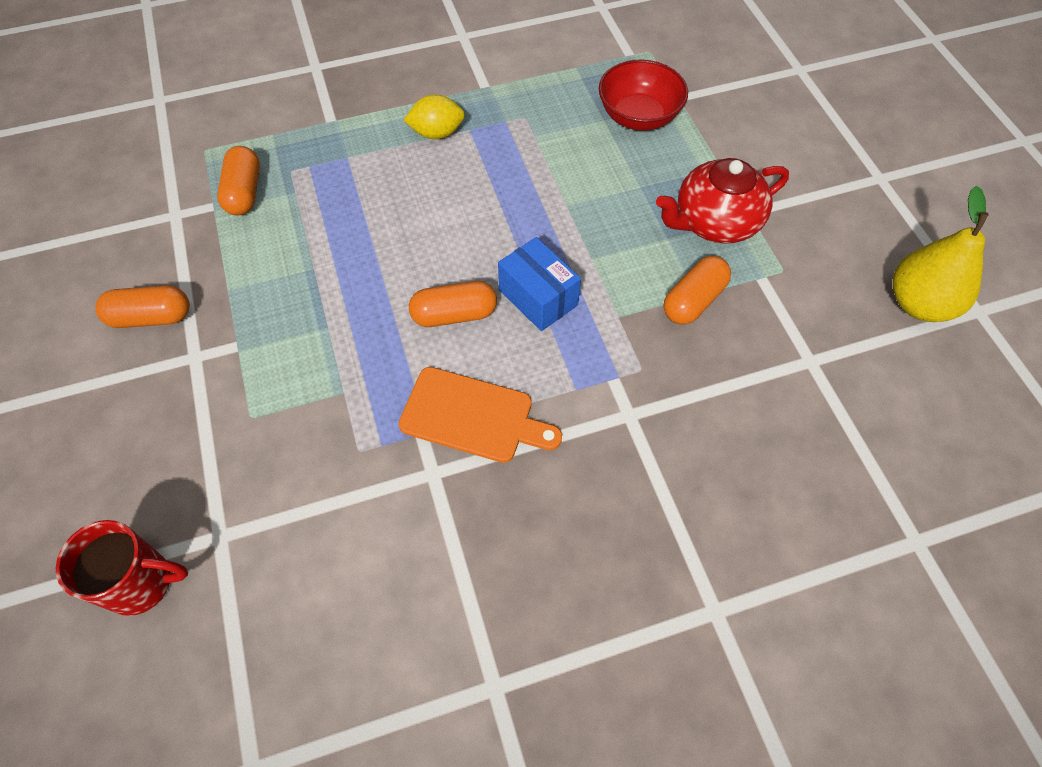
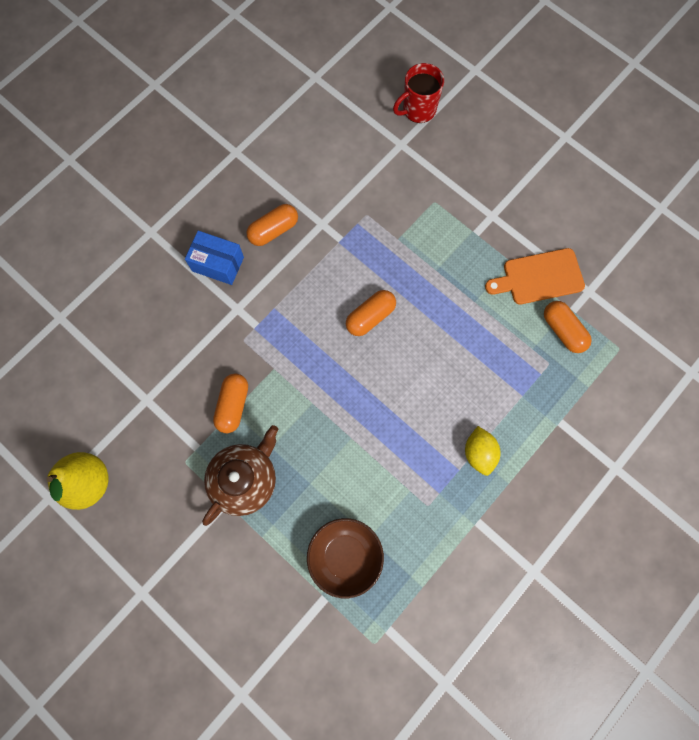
camera: 150 degrees right, 15 degrees up
orange capsule [95,285,190,328] -> orange capsule moved to [246,204,298,246]
orange cutting board [398,367,562,463] -> orange cutting board moved to [485,248,585,305]
yellow lemon [404,95,465,139] -> yellow lemon turned 60 degrees counterclockwise [465,426,501,476]
blue box [498,237,581,331] -> blue box moved to [185,231,244,285]
red bowl [599,60,688,131] -> brown bowl [307,518,384,598]
red teapot [656,158,789,244] -> brown teapot [202,425,278,526]

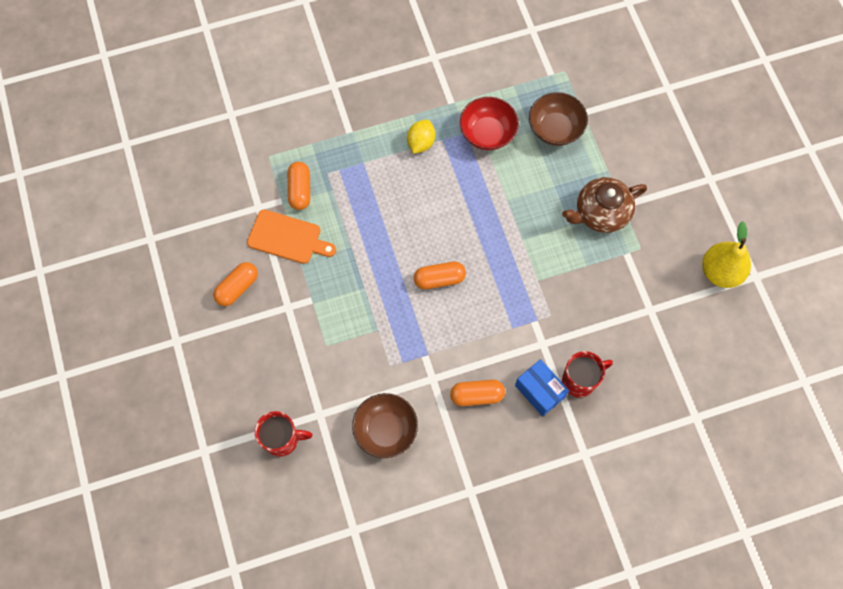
camera: 150 degrees left, 5 degrees down
orange capsule [213,374,248,433] -> orange capsule moved to [213,262,258,306]
none -> brown bowl [352,393,418,458]
none -> red bowl [460,97,519,150]
none -> red mug [562,351,613,398]

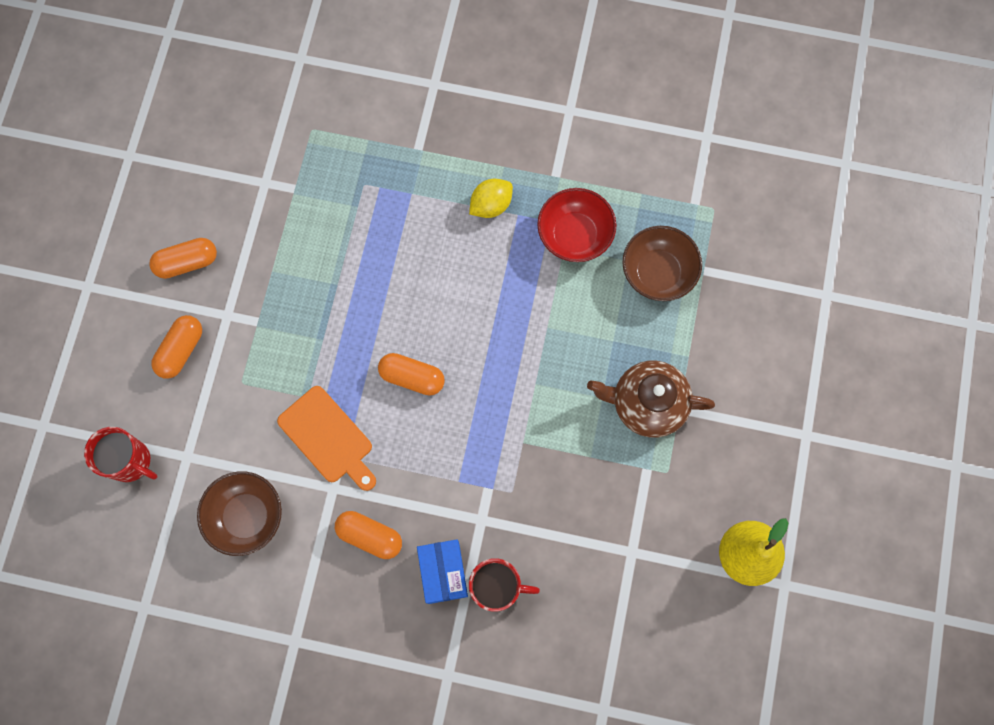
camera: 30 degrees right, 5 degrees up
orange cutting board [247,210,336,264] -> orange cutting board moved to [277,386,376,491]
orange capsule [288,162,310,210] -> orange capsule moved to [151,315,202,379]

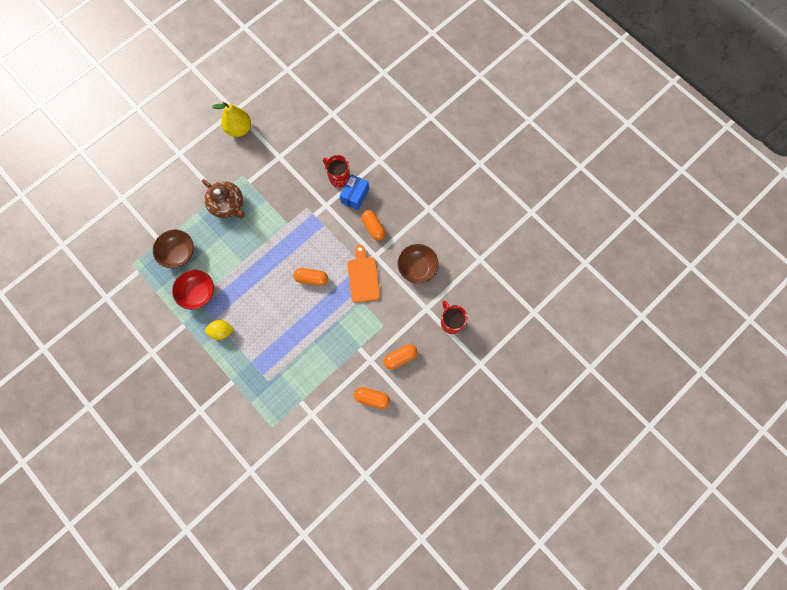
camera: 145 degrees left, 0 degrees up
orange capsule [378,353,445,396] -> orange capsule turned 45 degrees counterclockwise [293,268,328,286]

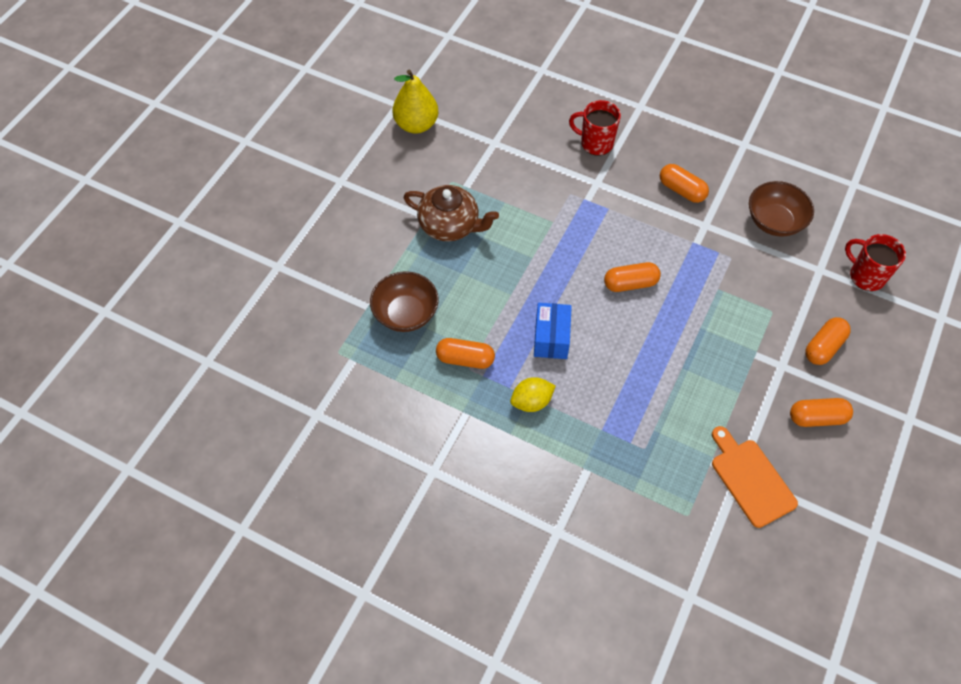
camera: 20 degrees left, 15 degrees down
red bowl [172,269,214,310] -> orange capsule [436,338,495,369]
blue box [340,174,369,210] -> blue box moved to [534,303,572,359]
orange cutting board [347,245,380,303] -> orange cutting board moved to [712,426,798,528]

